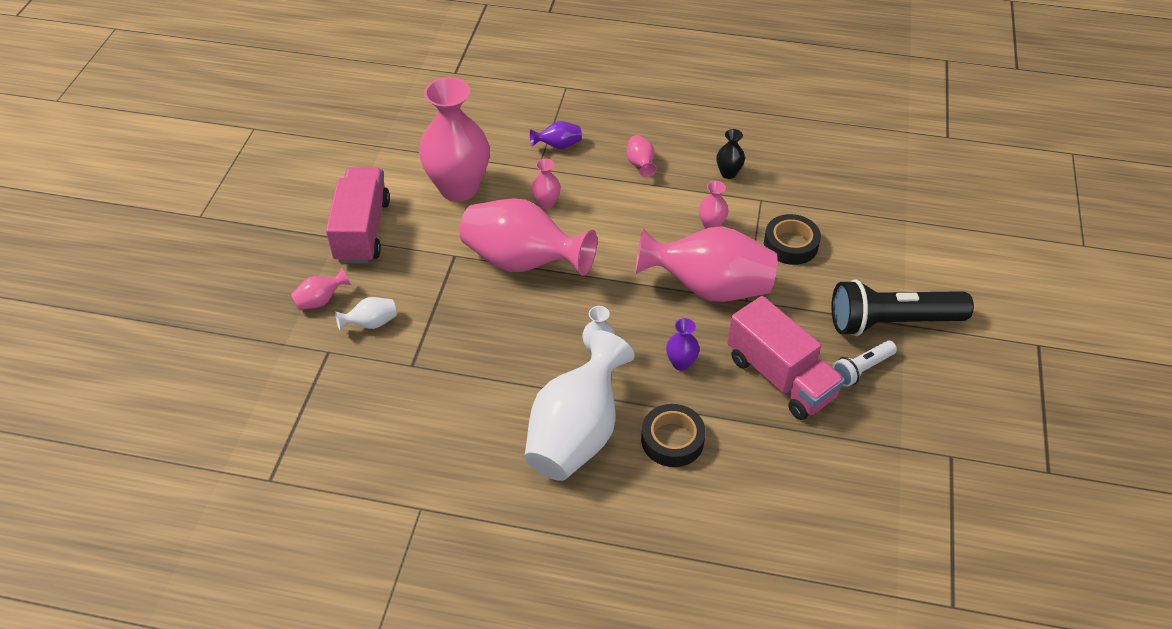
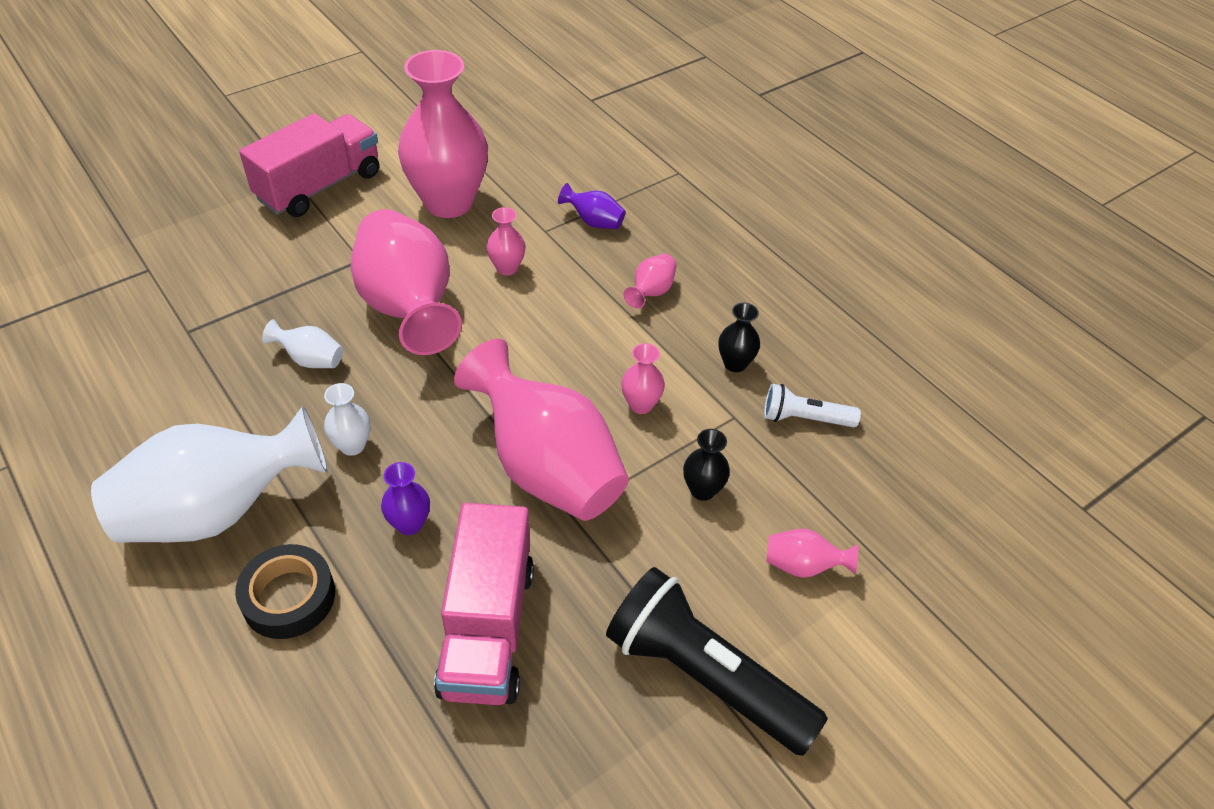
camera: 40 degrees right, 0 degrees up
pink vase [291,268,351,310] -> pink vase moved to [767,529,858,578]
white vase [335,297,397,330] -> white vase moved to [262,319,343,368]
black tape [764,214,821,265] -> black vase [683,429,730,501]
white flashlight [832,340,897,387] -> white flashlight moved to [764,384,861,427]

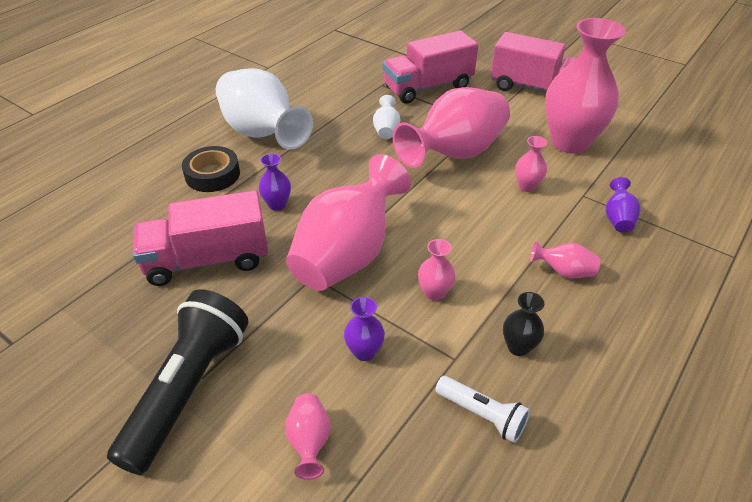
camera: 75 degrees right, 5 degrees down
white vase [324,383,371,456] -> none
black vase [683,429,730,501] -> purple vase [344,297,385,361]
white flashlight [764,384,861,427] -> white flashlight turned 135 degrees clockwise [435,376,530,443]
none -> pink truck [383,30,478,104]

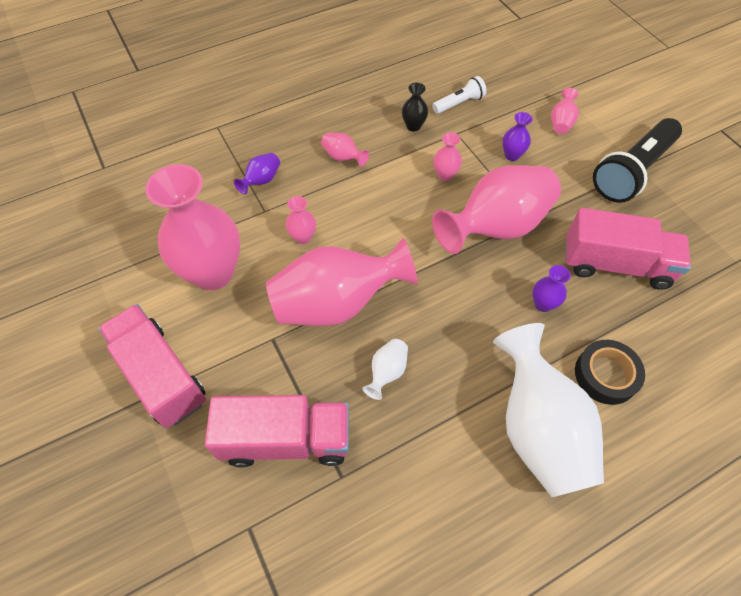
camera: 155 degrees left, 15 degrees up
white flashlight [435,376,530,443] -> white flashlight turned 90 degrees clockwise [432,76,487,114]

